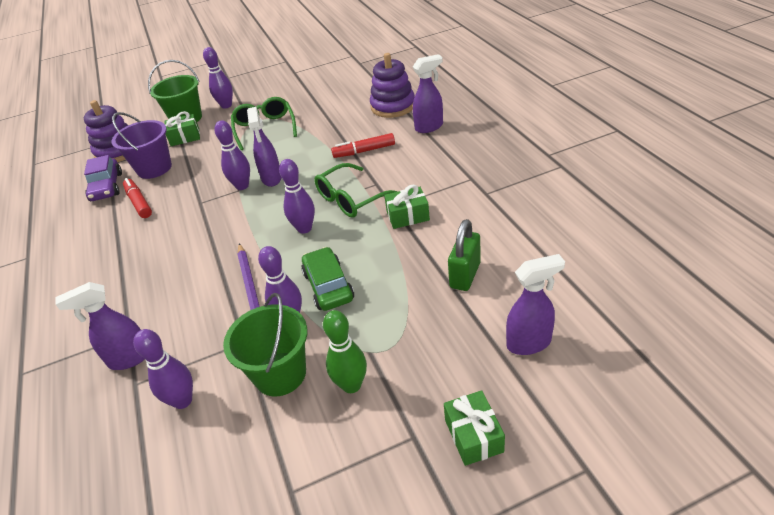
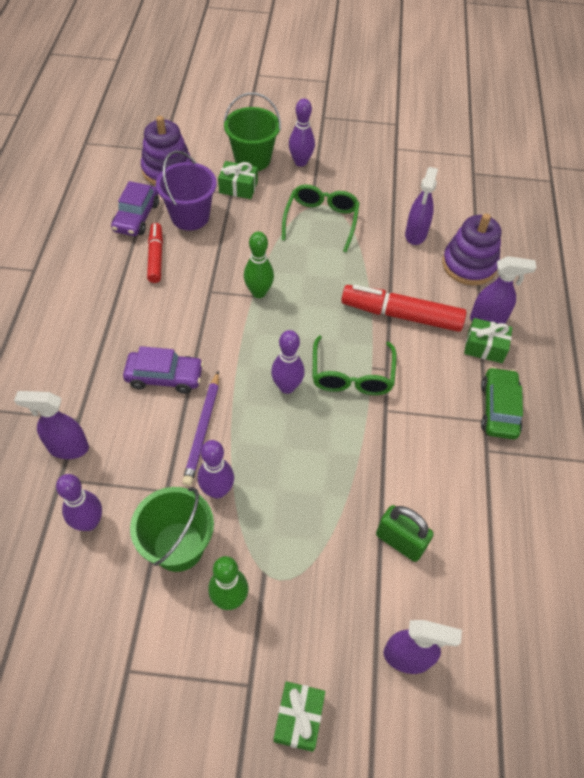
camera: 20 degrees right, 15 degrees up
purple bowling pin [214,120,250,190] -> green bowling pin [244,231,274,298]
purple spray bottle [247,107,282,187] -> purple spray bottle moved to [405,167,438,245]
green car [301,247,354,311] -> green car moved to [481,367,523,439]
green glasses [314,163,398,218] -> green glasses turned 75 degrees counterclockwise [313,336,396,395]
red marker [331,133,395,158] -> red marker [341,285,466,332], size x1.65
green gift [384,185,430,229] -> green gift moved to [464,318,512,363]
green padlock [448,219,480,291] -> green padlock turned 75 degrees clockwise [376,505,434,562]
none -> purple car [123,346,204,394]

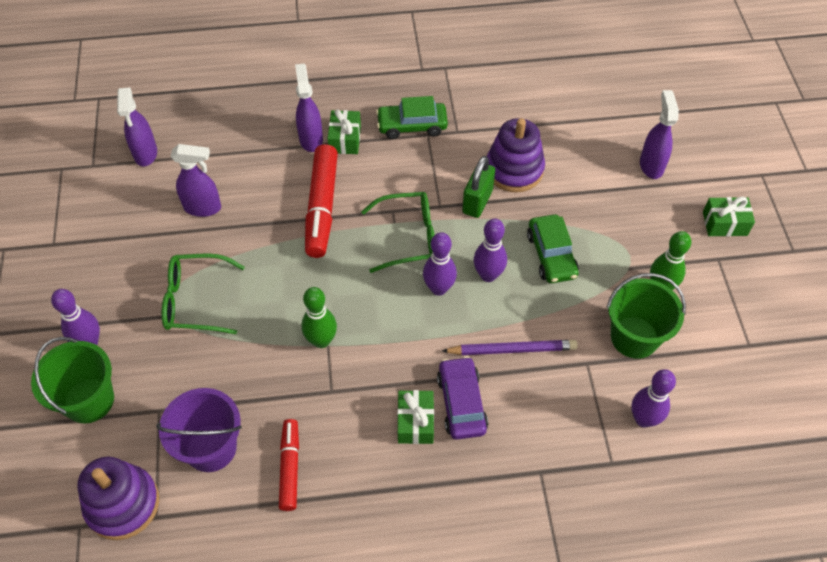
camera: 100 degrees left, 0 degrees up
purple spray bottle [14,391,89,459] -> purple spray bottle moved to [117,88,157,166]
purple car [111,181,159,236] -> none
red marker [147,223,163,283] -> red marker turned 105 degrees clockwise [279,419,299,511]
purple bowling pin [198,440,234,499] -> purple bowling pin moved to [474,218,507,282]
green gift [218,161,258,199] -> green gift moved to [397,390,434,444]
green padlock [376,505,434,562] -> green padlock moved to [462,156,495,218]
purple stacking toy [442,213,501,286] -> purple stacking toy moved to [487,118,545,192]
none -> green car [527,214,579,283]

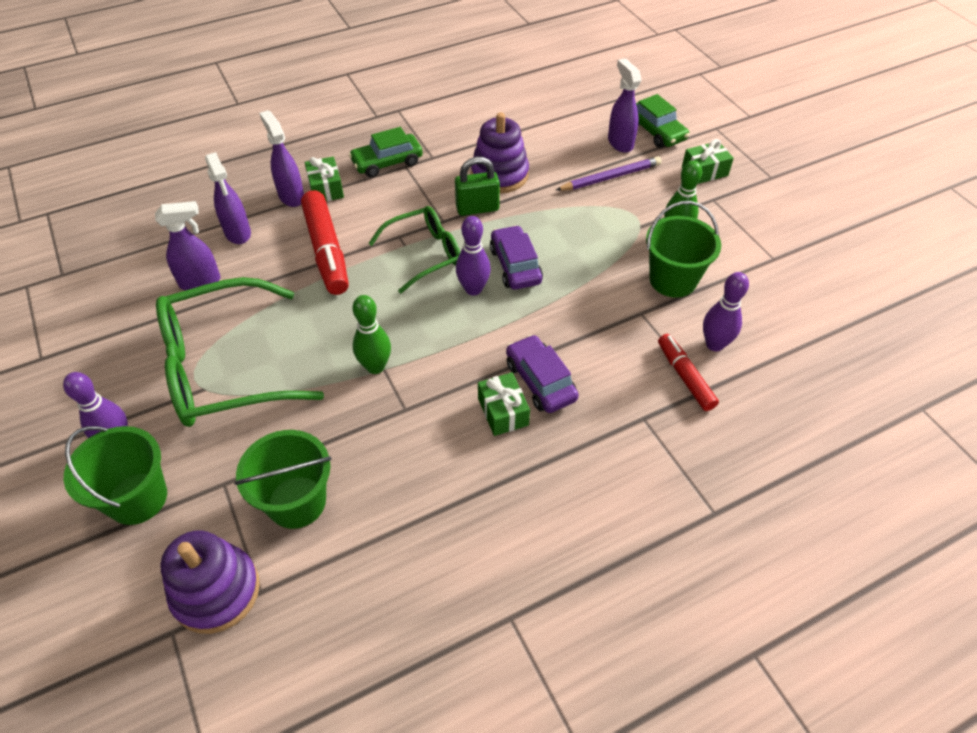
camera: 20 degrees left, 5 degrees down
purple spray bottle [117,88,157,166] -> purple spray bottle moved to [205,152,251,244]
purple bucket [156,388,242,472] -> green bucket [234,430,332,529]
green glasses [162,253,245,334] -> green glasses [156,277,324,427], size x1.70
red marker [279,419,299,511] -> red marker moved to [658,334,719,411]
purple pencil [442,340,578,355] -> purple pencil moved to [556,156,662,191]
green padlock [462,156,495,218] -> green padlock turned 75 degrees clockwise [455,157,500,216]
purple bowling pin [474,218,507,282] -> purple car [490,225,543,290]
green car [527,214,579,283] -> green car moved to [636,94,689,148]

